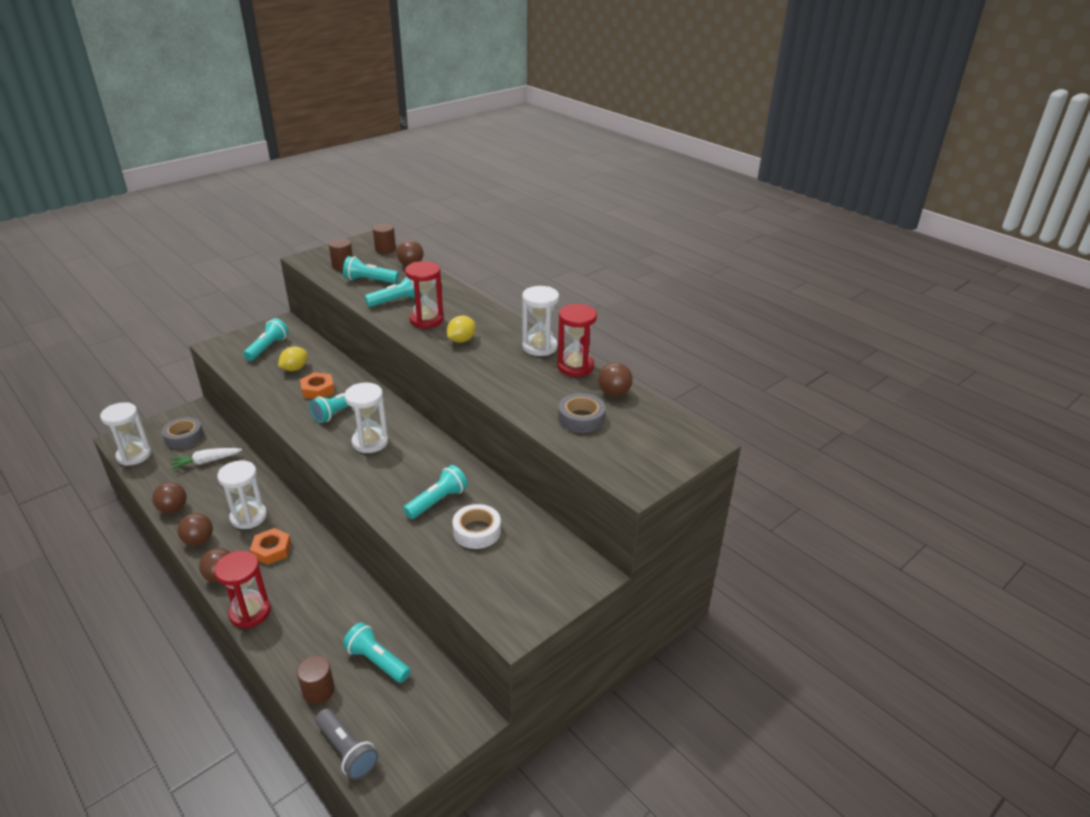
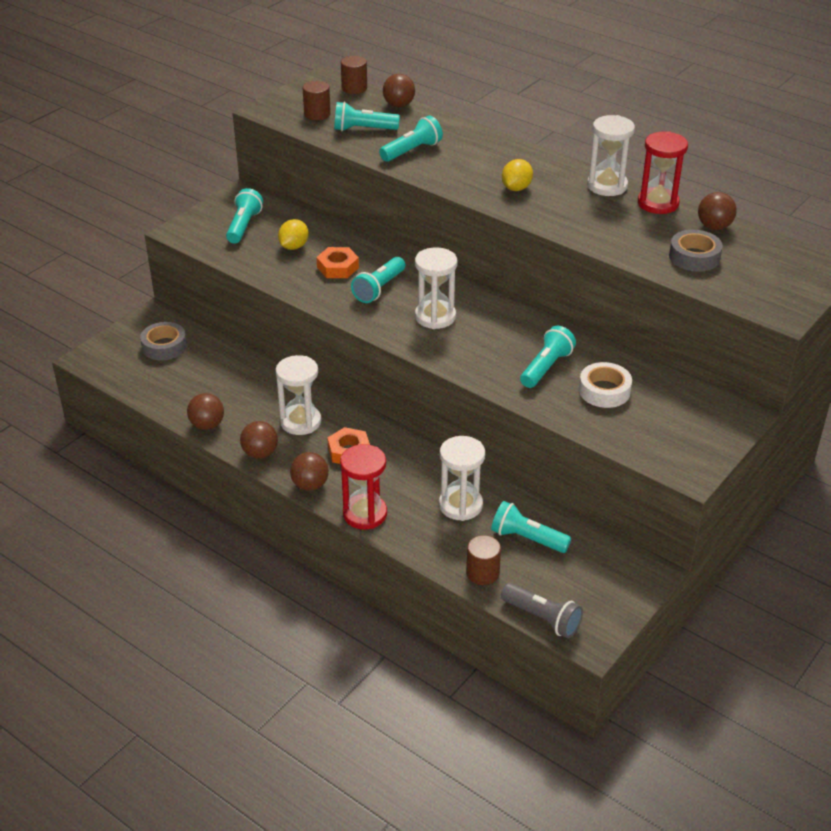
camera: 10 degrees left, 5 degrees up
white hourglass [100,402,151,466] -> white hourglass moved to [439,436,485,521]
white carrot [170,448,242,470] -> none
red hourglass [405,261,444,328] -> none

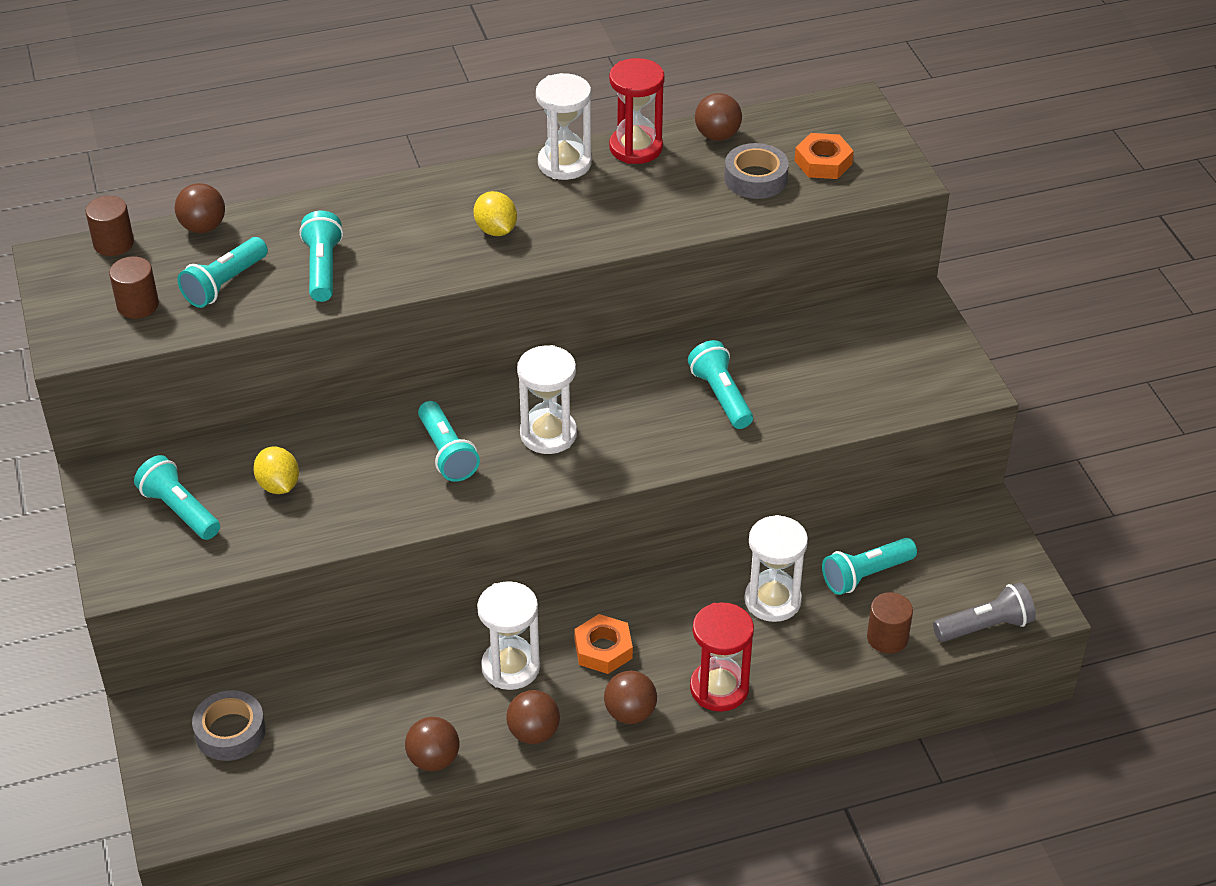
camera: 55 degrees left, 5 degrees up
orange nut [316,247,359,278] -> orange nut moved to [795,133,854,179]
white tape [579,362,632,408] -> none

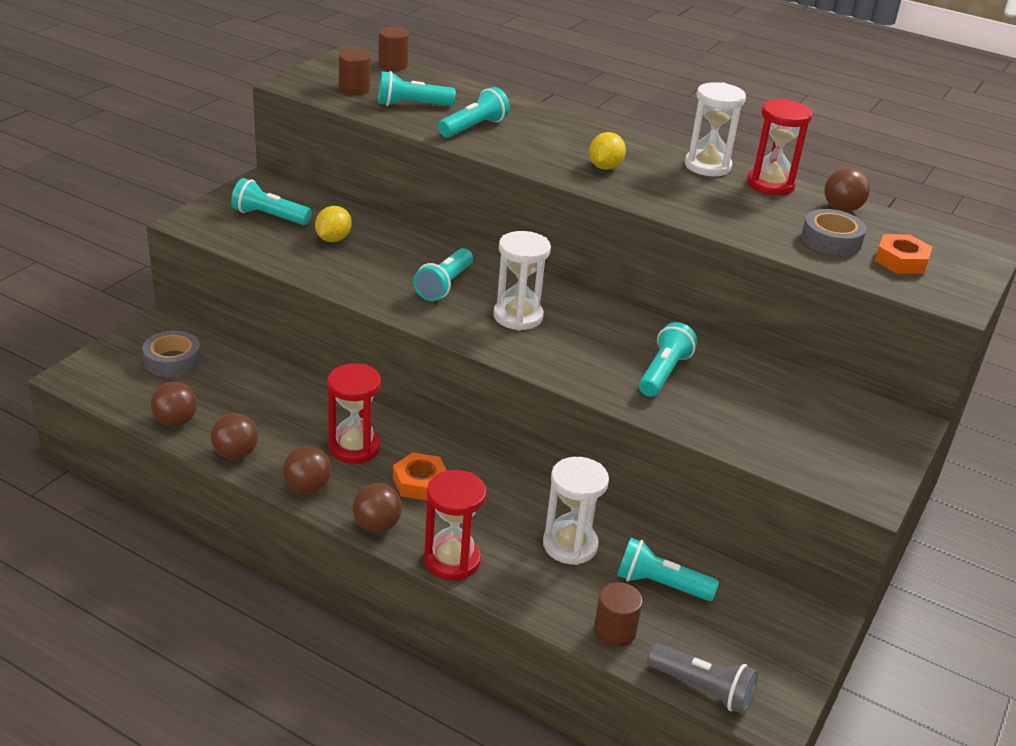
camera: 45 degrees right, 10 degrees down
turquoise flashlight [134,455,220,540] -> turquoise flashlight turned 75 degrees counterclockwise [231,178,312,225]
brown ball [175,183,225,233] -> brown ball moved to [151,382,197,427]
white hourglass [477,581,540,690] -> red hourglass [327,363,381,464]

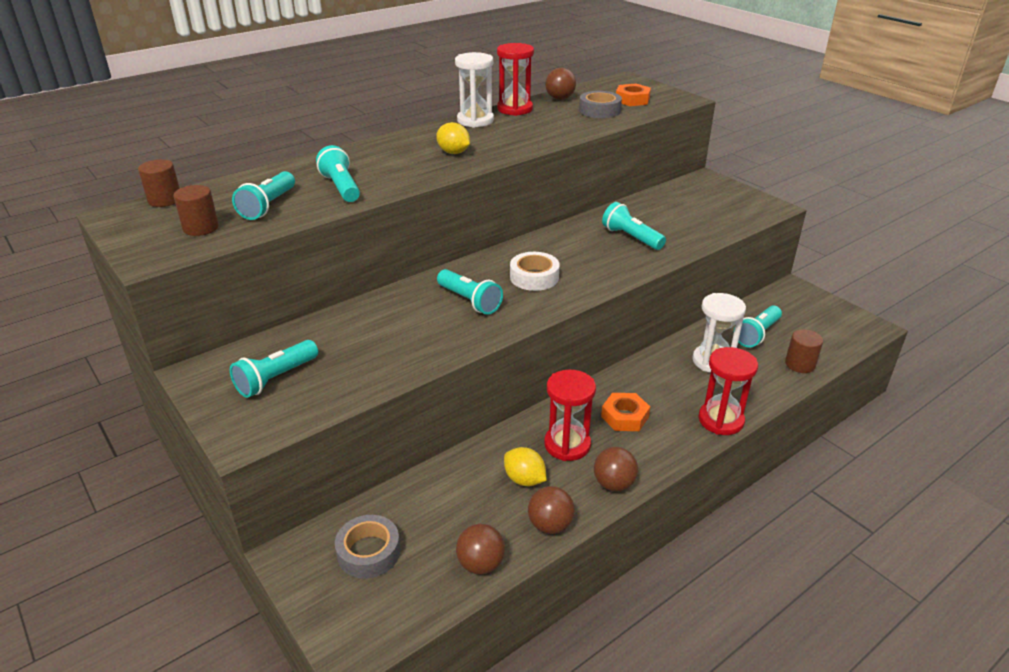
camera: 65 degrees left, 0 degrees up
yellow lemon [315,206,352,242] -> yellow lemon moved to [504,447,546,486]
brown ball [352,483,402,533] -> none
white hourglass [493,231,551,331] -> white tape [510,252,560,291]
grey flashlight [647,643,758,714] -> none

